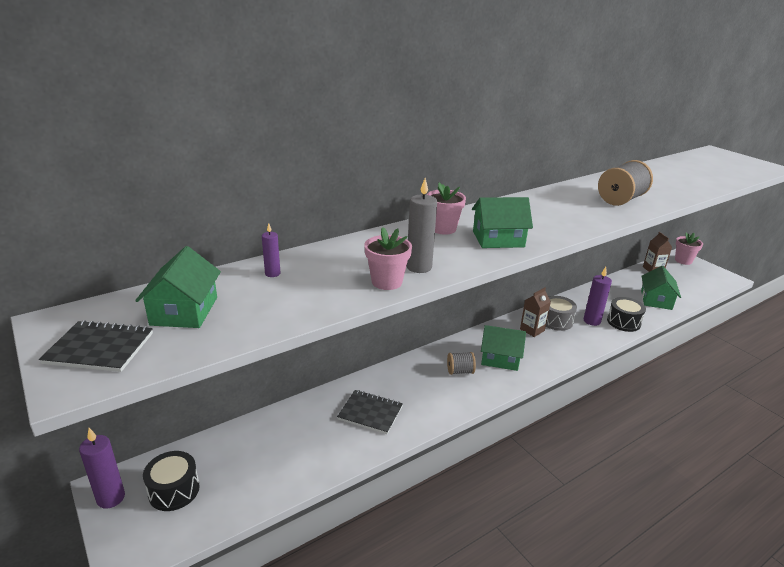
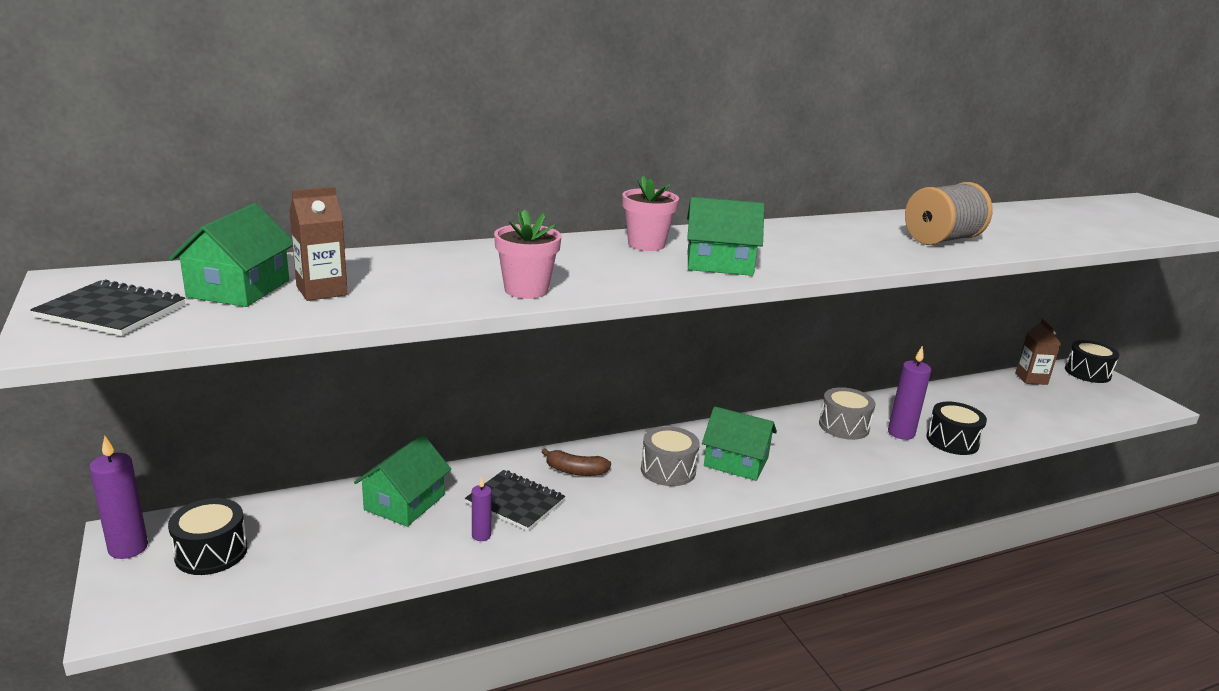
camera: 10 degrees right, 5 degrees down
purple candle [262,223,280,277] -> purple candle moved to [472,477,492,541]
grey candle [407,178,437,273] -> none
grey spool [447,352,476,375] -> grey drum [641,426,700,486]
brown carton [520,287,551,337] -> brown carton moved to [289,187,348,301]
green house [641,266,681,310] -> green house moved to [354,435,451,527]
pink flower pot [675,232,703,265] -> black drum [1065,340,1119,383]
none -> brown banana [541,448,611,476]

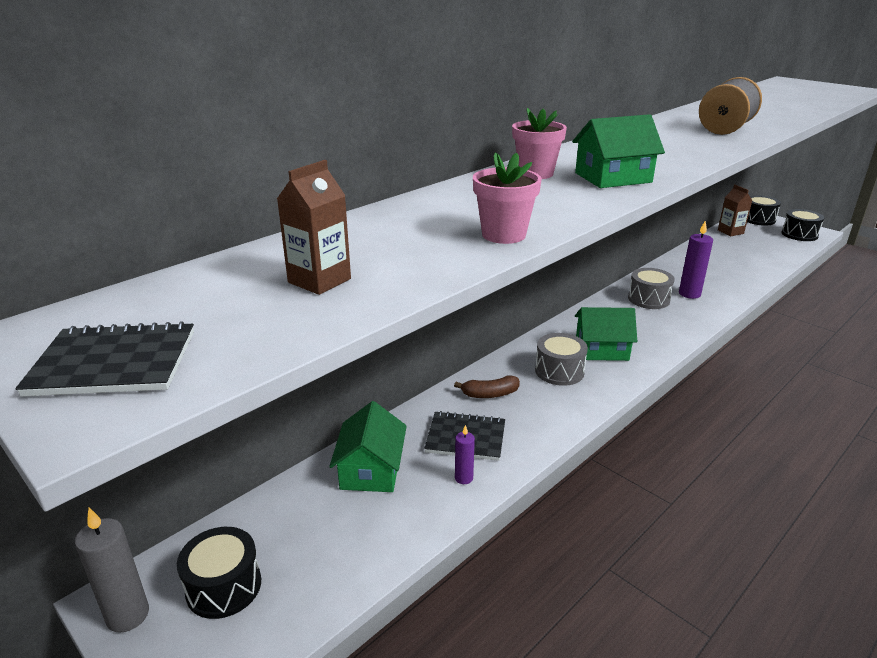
camera: 20 degrees left, 5 degrees up
purple candle [89,436,148,559] -> grey candle [75,508,149,633]
green house [169,203,293,307] -> none
black drum [926,402,987,455] -> black drum moved to [782,209,824,241]

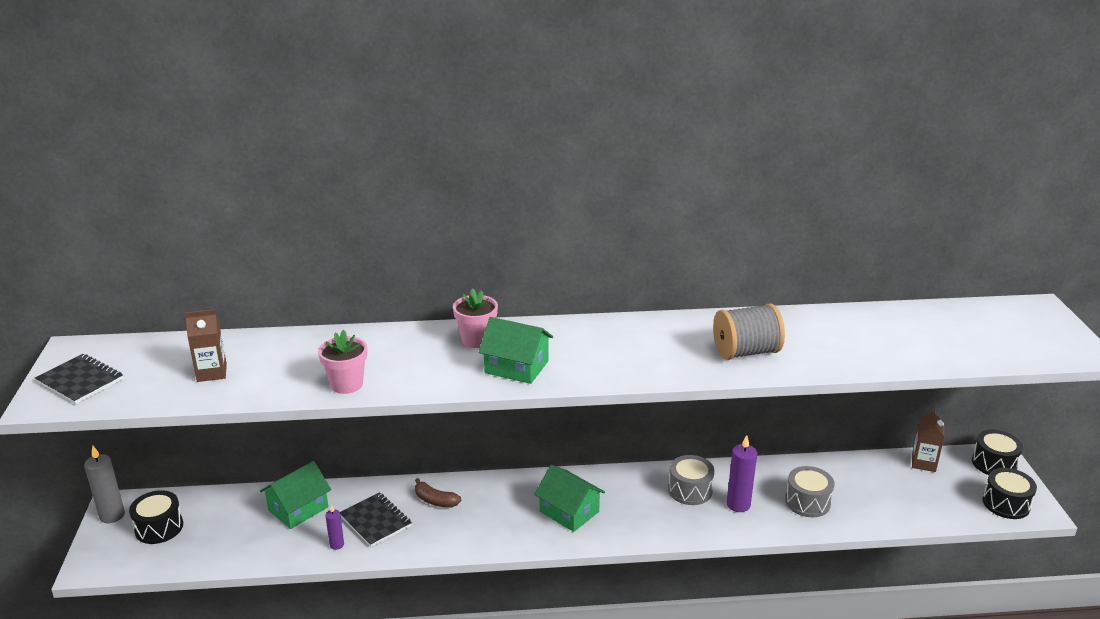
camera: 40 degrees right, 0 degrees up
grey drum [535,333,588,386] -> grey drum moved to [785,466,834,517]

